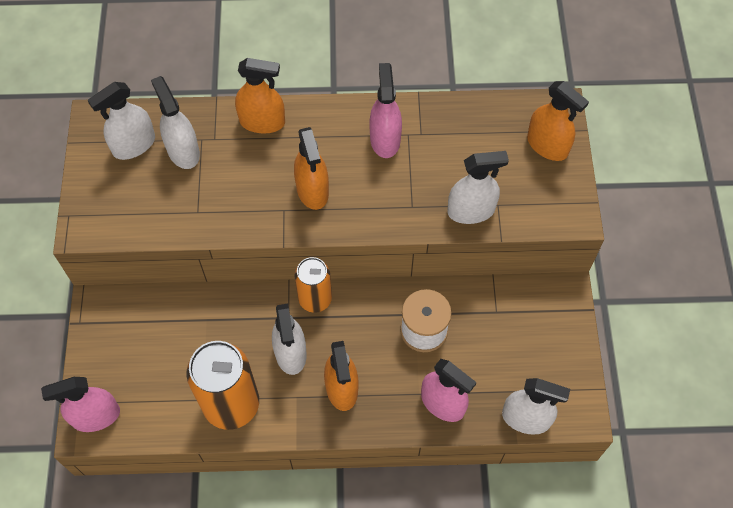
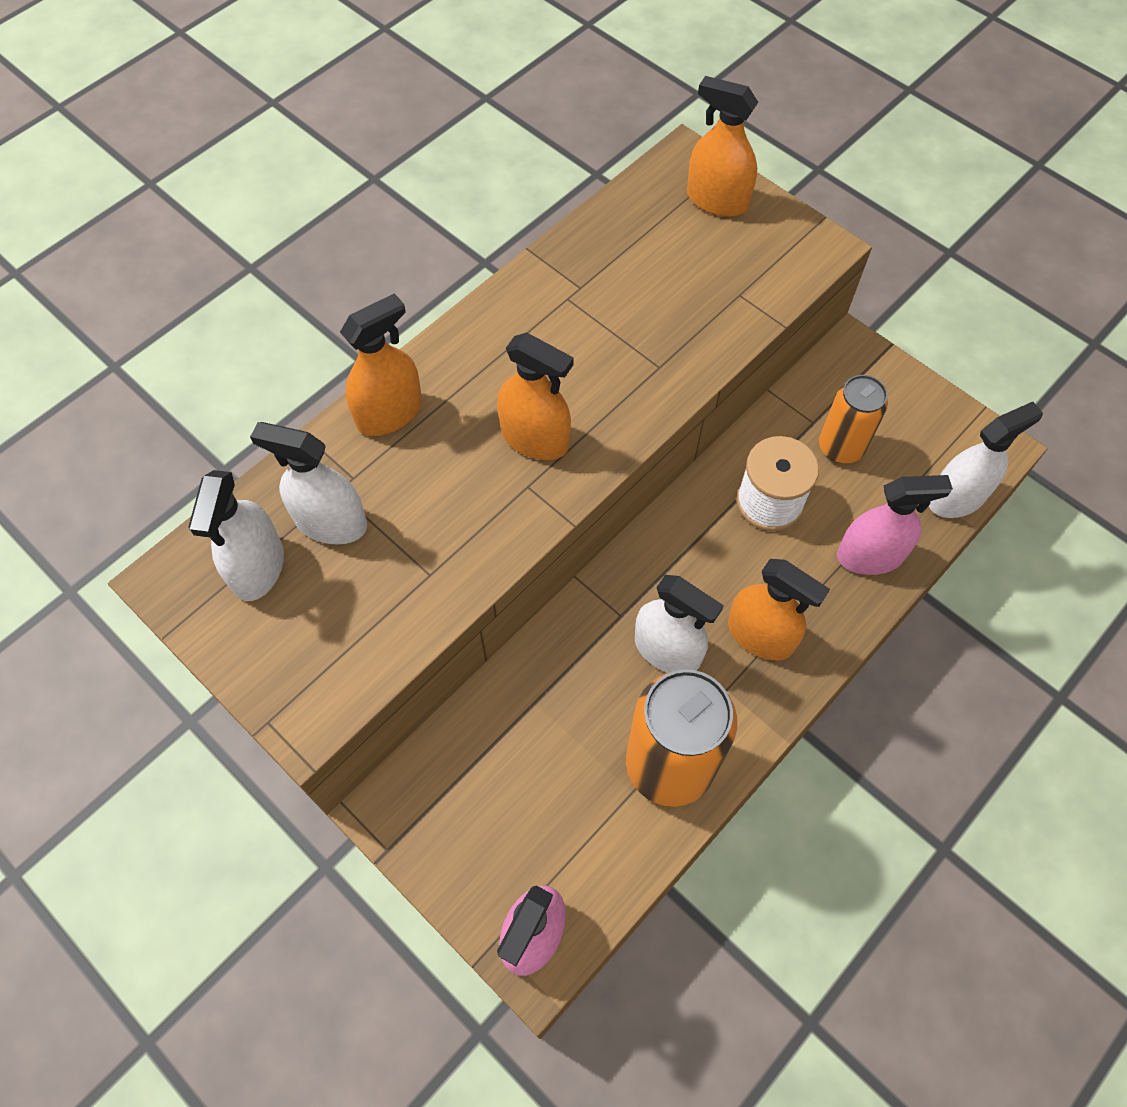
camera: 45 degrees left, 0 degrees up
orange can [295,257,332,313] -> orange can moved to [819,375,888,463]
pink spray bottle [370,63,402,158] -> none
white spray bottle [447,151,509,224] -> none
orange spray bottle [527,81,589,161] -> orange spray bottle turned 150 degrees counterclockwise [687,76,758,217]

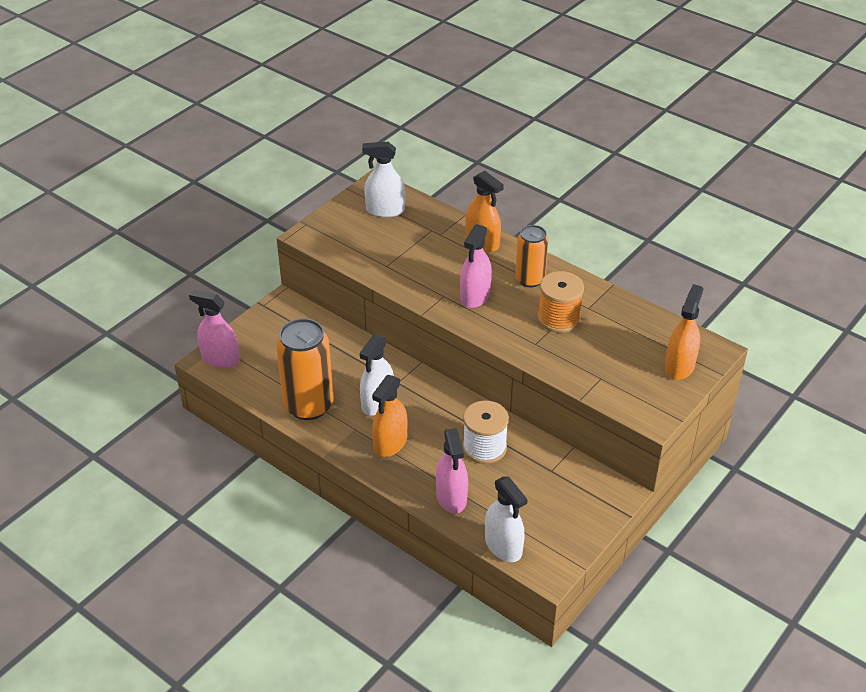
camera: 85 degrees right, 20 degrees down
white spray bottle [250,422,367,544] -> none
orange spray bottle [497,333,574,460] -> pink spray bottle [460,224,492,308]
orange can [819,375,888,463] -> orange can moved to [515,225,549,287]
none -> orange spool [538,271,584,333]

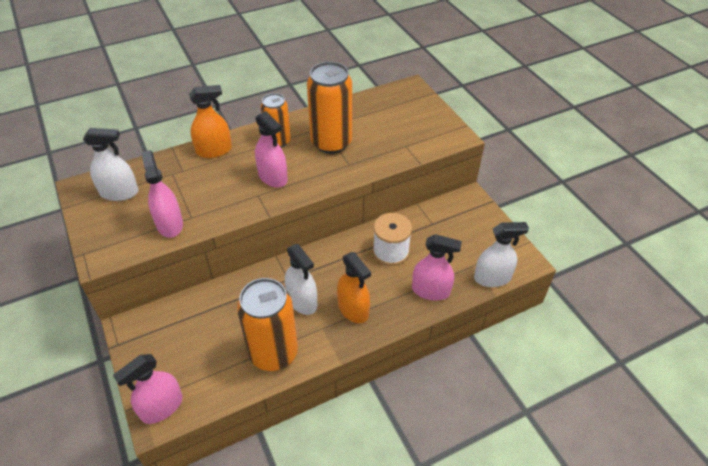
camera: 65 degrees left, 5 degrees up
white spray bottle [362,142,405,217] -> white spray bottle turned 120 degrees counterclockwise [83,128,138,201]
orange spool [538,271,584,333] -> orange can [307,62,352,154]
orange spray bottle [665,284,703,380] -> none
none -> pink spray bottle [141,150,183,238]

